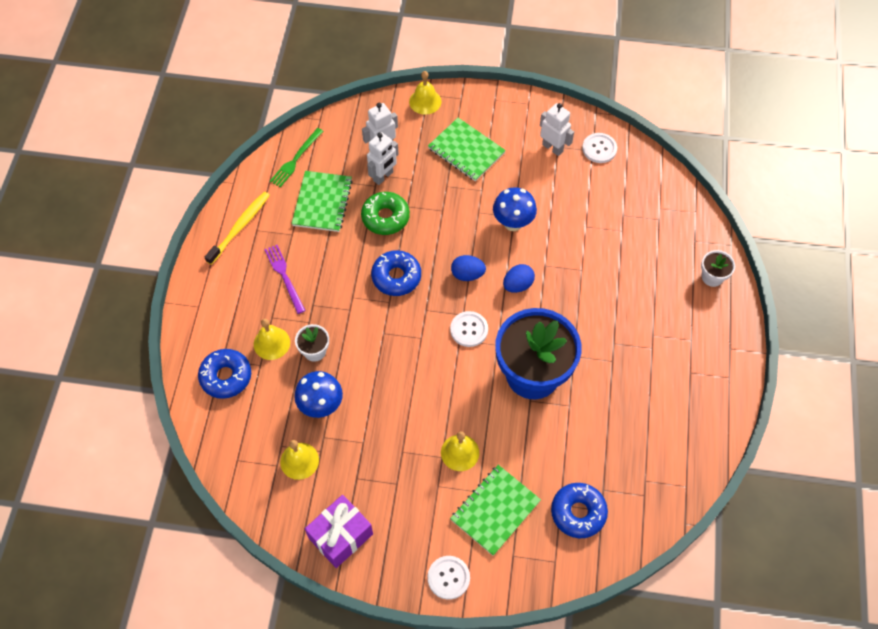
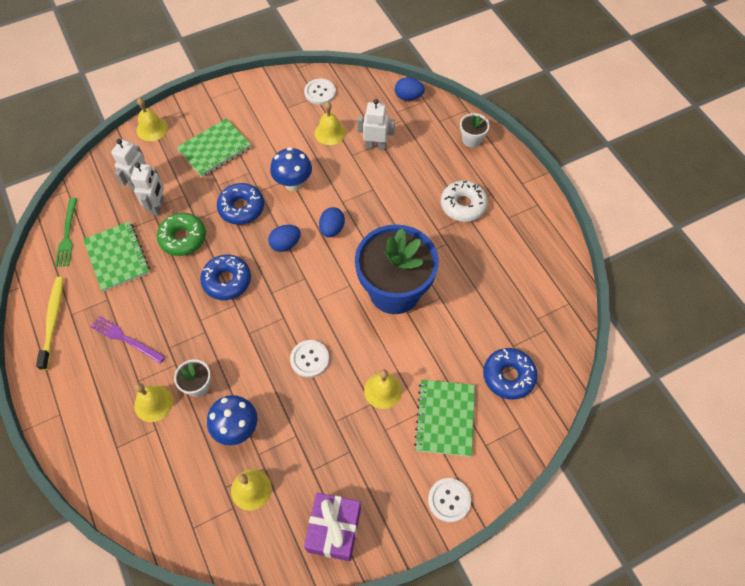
camera: 35 degrees left, 0 degrees up
blue donut [198,349,251,399] -> blue donut moved to [217,183,264,225]
green notebook [428,118,506,181] -> green notebook turned 45 degrees counterclockwise [177,118,251,177]
white button [450,311,488,347] -> white button moved to [290,340,329,378]
white robot [540,103,574,156] -> white robot moved to [357,99,395,150]
none -> yellow bell [315,102,346,145]
none -> blue egg [395,77,425,101]
none -> white donut [441,180,488,222]

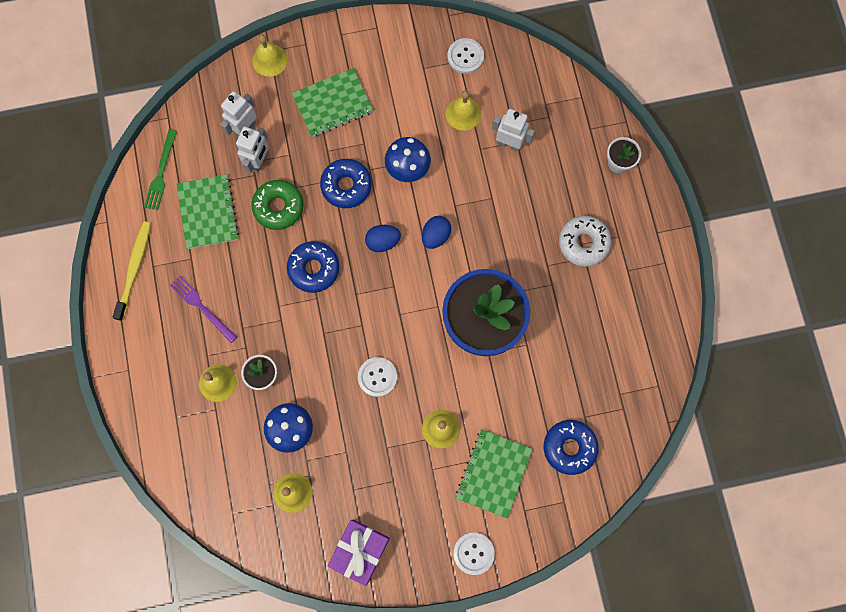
camera: 15 degrees right, 15 degrees up
blue egg [395,77,425,101] -> none

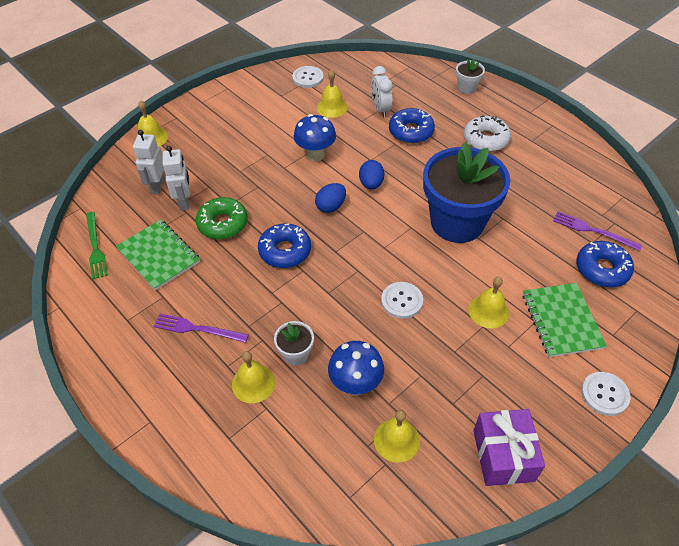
camera: 30 degrees left, 25 degrees down
yellow toothbrush [113,221,151,321] -> none
green notebook [292,68,373,137] -> none
blue donut [320,159,372,208] -> blue donut moved to [389,108,435,144]
white robot [492,109,535,152] -> white clock [371,66,393,117]
none -> purple fork [553,211,642,251]

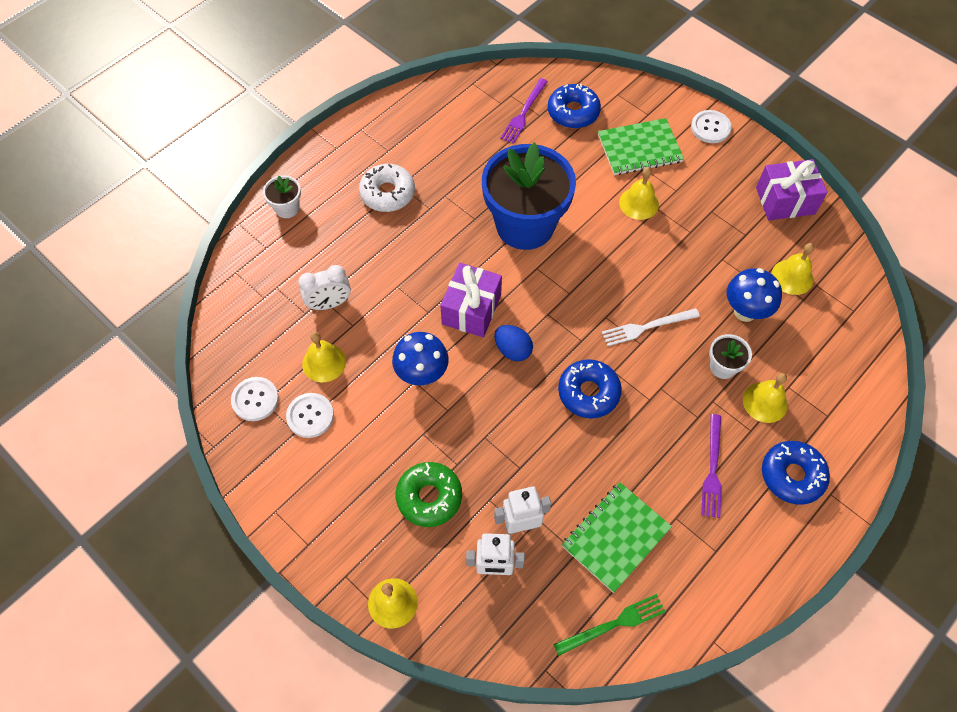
camera: 95 degrees left, 10 degrees up
green donut [196,197,248,239] -> green donut moved to [396,462,462,527]
blue egg [359,160,384,190] -> purple gift [440,263,502,337]
white button [381,282,423,319] -> white button moved to [286,393,334,438]
blue donut [389,108,435,144] -> blue donut moved to [762,441,830,505]
none -> white fork [602,308,700,346]

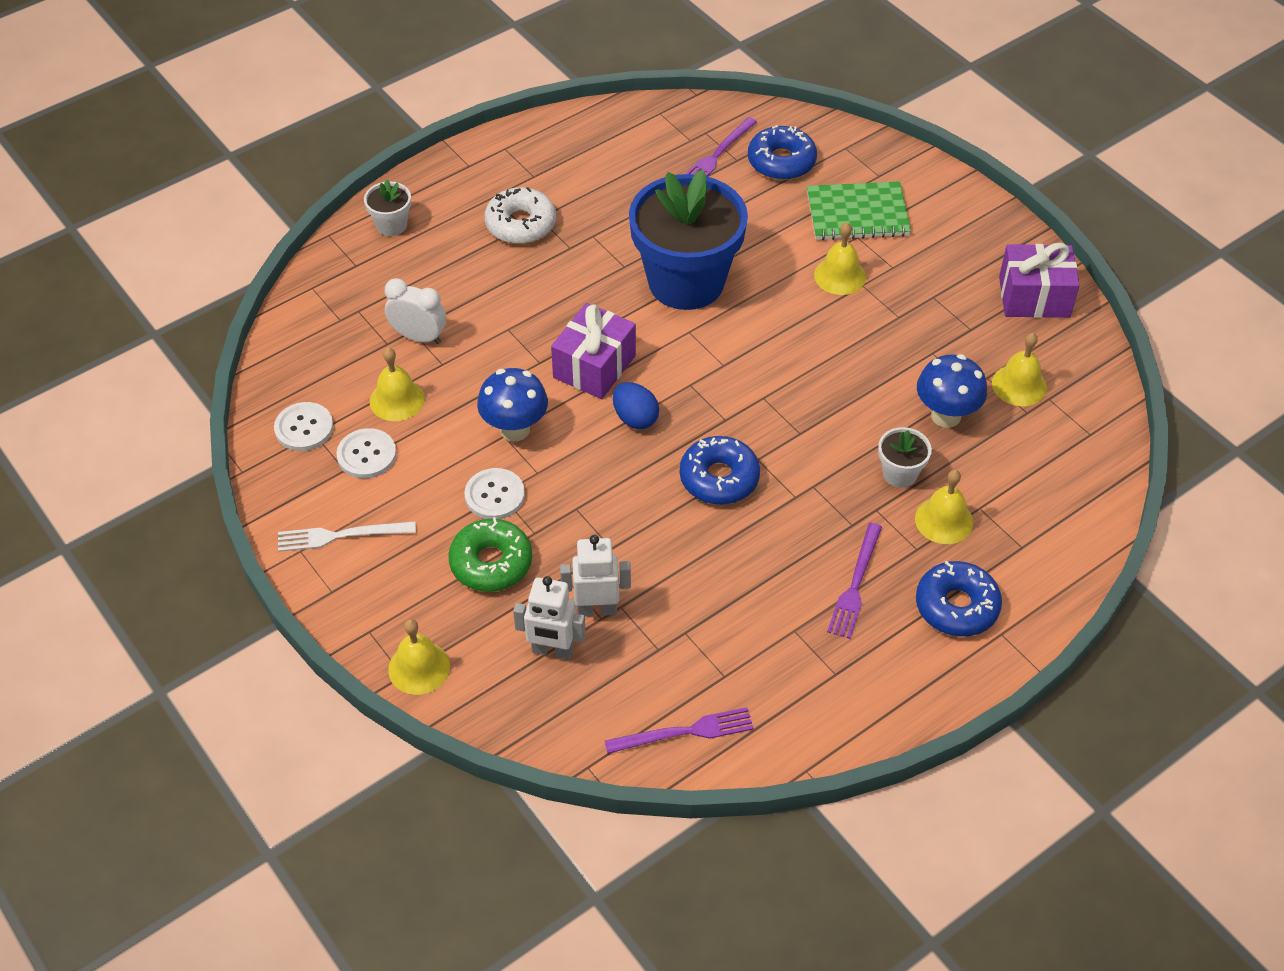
camera: 10 degrees right, 10 degrees down
white clock [298,265,351,310] -> white clock turned 150 degrees counterclockwise [385,278,446,344]
green fork [553,594,666,656] -> purple fork [605,707,754,754]
green notebook [562,482,672,593] -> none
white fork [602,308,700,346] -> white fork moved to [278,521,416,552]
white button [691,110,732,143] -> white button moved to [464,468,525,519]

